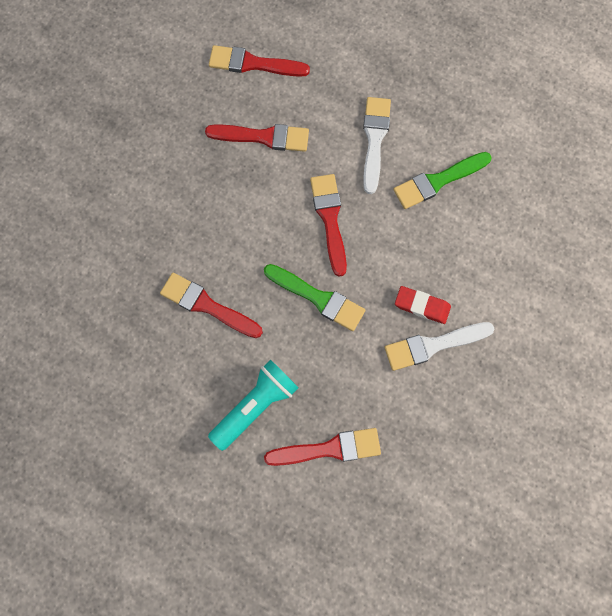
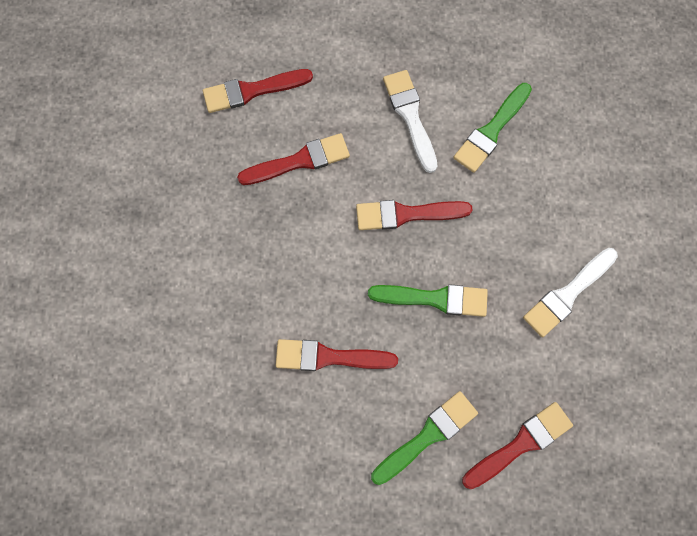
camera: 25 degrees left, 0 degrees up
turquoise flashlight [208,360,299,451] -> green brush [371,391,478,485]
red brush [310,174,347,277] -> red brush turned 60 degrees counterclockwise [356,200,473,230]
red eraser [395,286,451,324] -> none

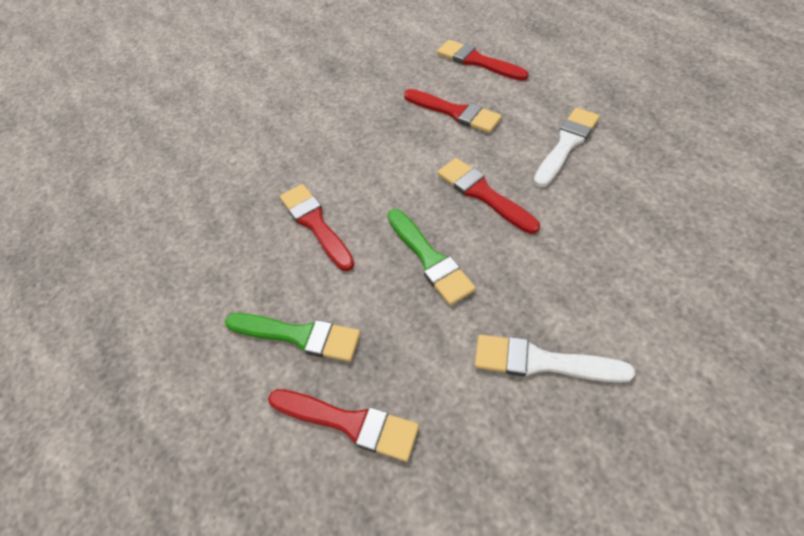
camera: 60 degrees right, 20 degrees down
green brush [453,83,532,173] -> none

